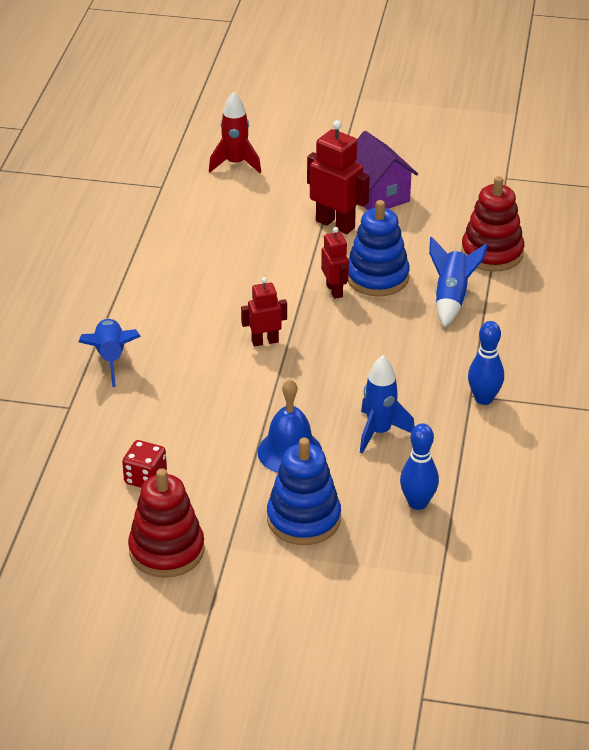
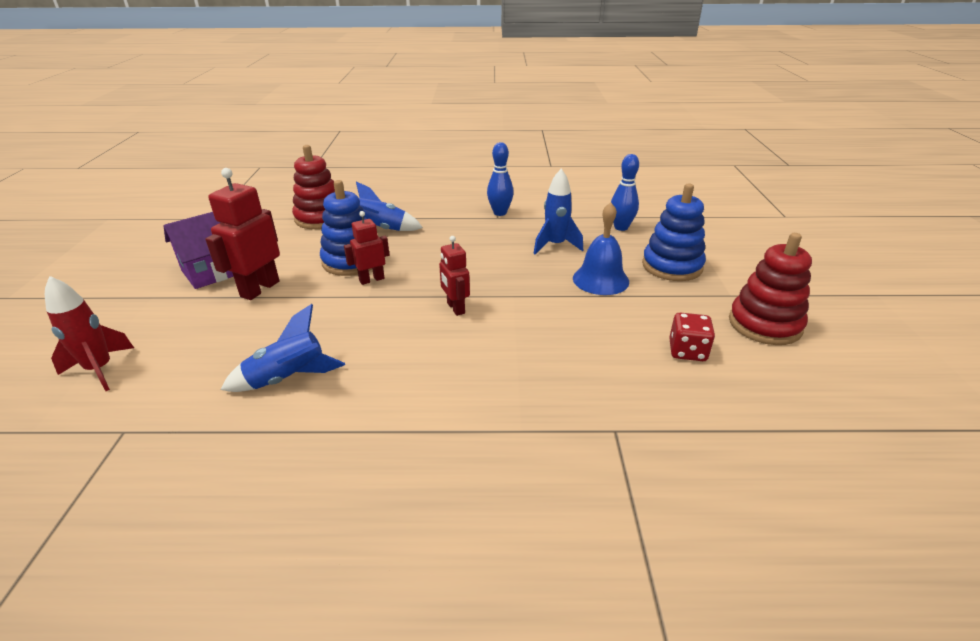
camera: 100 degrees left, 5 degrees down
blue rocket [79,318,141,387] -> blue rocket moved to [221,304,345,392]

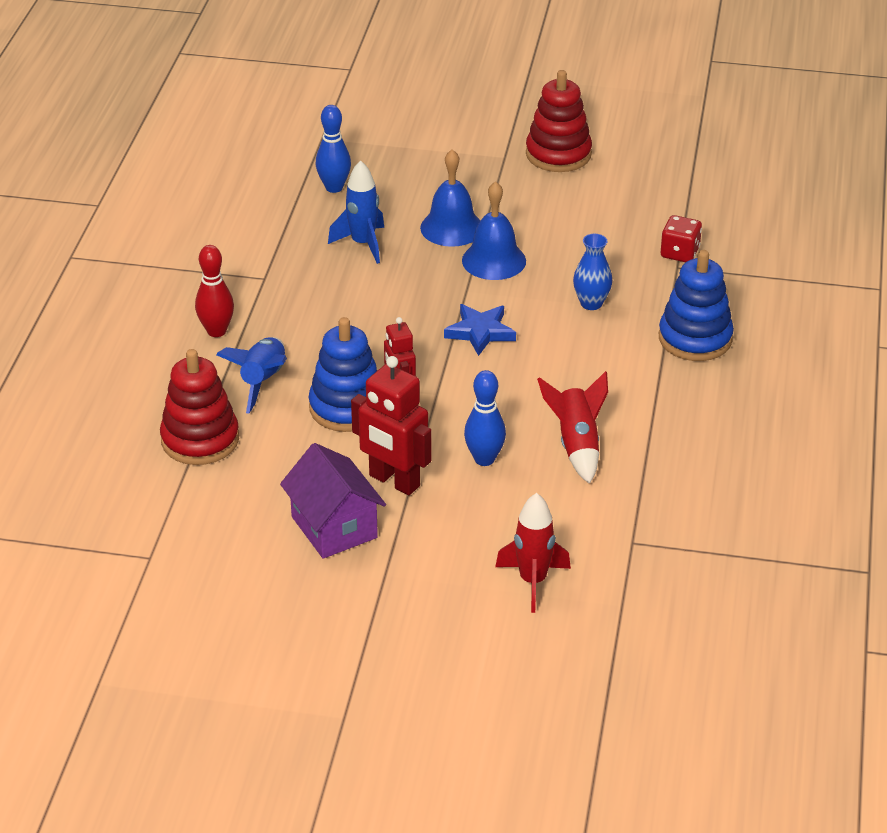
camera: 80 degrees left, 5 degrees up
blue rocket [221,304,345,392] -> red rocket [537,371,608,484]
red robot [439,236,470,316] -> blue star [444,304,516,356]
blue bowling pin [487,142,514,216] -> blue bowling pin moved to [464,370,506,466]
blue stacking toy [642,184,706,281] -> blue stacking toy moved to [659,250,734,361]
red dice [669,313,715,361] -> red dice moved to [661,215,702,262]
none -> red bowling pin [195,245,234,337]
none -> blue bell [462,181,526,280]
none -> blue vase [573,234,612,310]

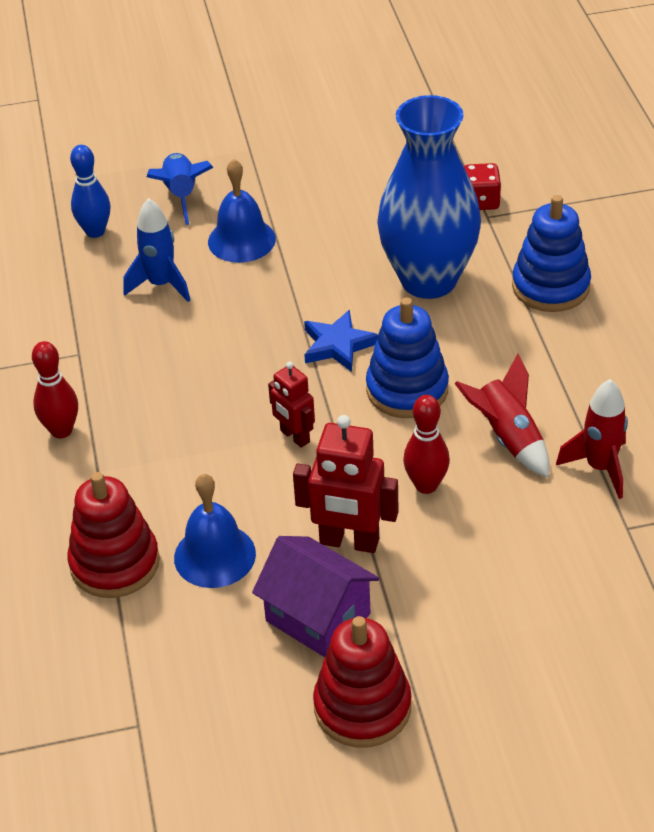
camera: 20 degrees left, 5 degrees up
blue rocket [216,337,287,414] -> blue rocket moved to [147,153,213,225]
blue stacking toy [309,317,377,432] -> blue stacking toy moved to [366,298,449,418]
blue bell [462,181,526,280] -> blue bell moved to [174,474,256,588]
blue bowling pin [464,370,506,466] -> red bowling pin [403,395,450,494]
red rocket [495,493,571,613] -> red rocket moved to [556,379,628,499]
red stacking toy [526,70,592,172] -> red stacking toy moved to [313,616,412,748]
blue vase [573,234,612,310] -> blue vase [377,95,481,299], size x2.42

